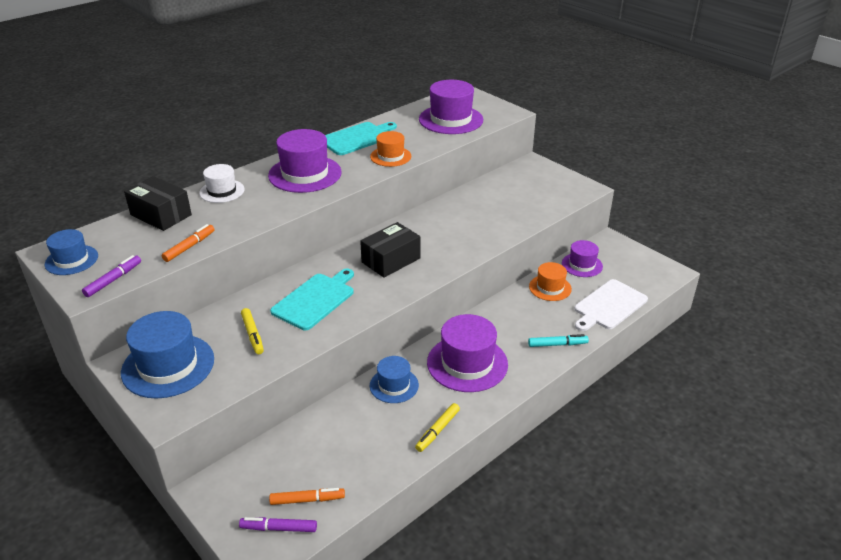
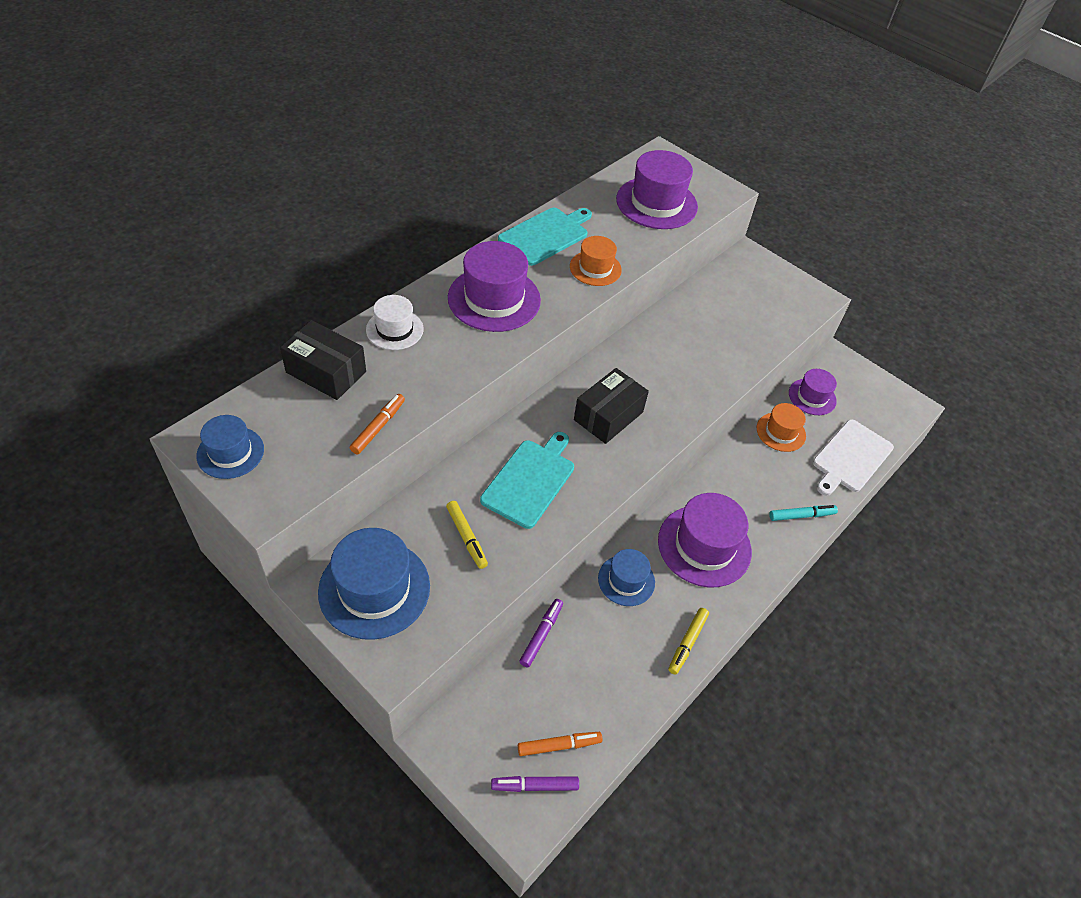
camera: 10 degrees left, 15 degrees up
purple marker [82,255,141,297] -> purple marker moved to [519,599,563,668]

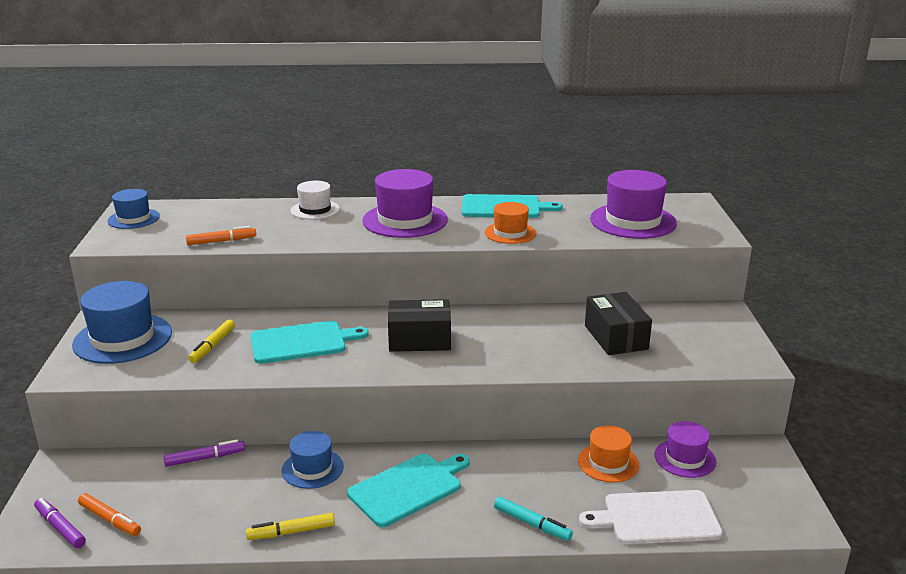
camera: 50 degrees right, 25 degrees down
black box [280,320,366,400] -> black box moved to [585,292,652,355]
purple hat [658,493,752,587] -> turquoise cutting board [347,454,470,527]

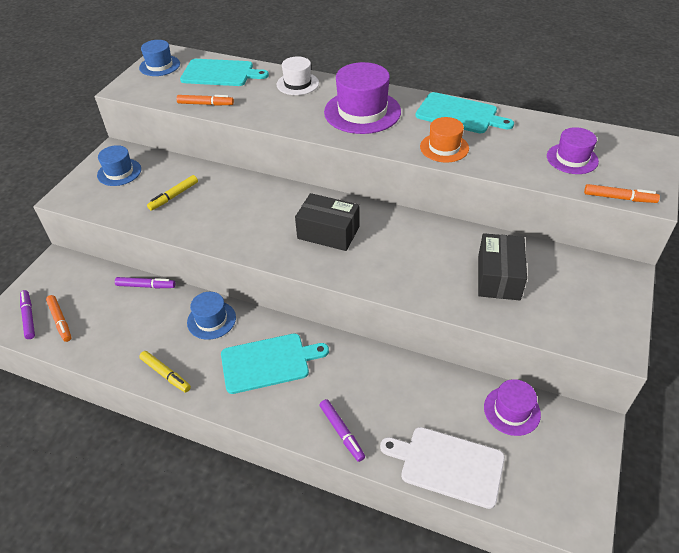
camera: 25 degrees right, 20 degrees up
blue hat [72,281,172,364] -> blue hat [97,145,141,186], size x0.59
yellow marker [246,513,335,540] -> yellow marker turned 150 degrees counterclockwise [139,351,191,392]
turquoise cutting board [251,321,369,364] -> turquoise cutting board moved to [180,59,269,86]
turquoise marker [494,497,573,541] -> purple marker [319,399,365,462]
orange hat [578,425,639,483] -> none
purple hat [590,170,677,239] -> purple hat [547,127,599,174], size x0.59
none -> orange marker [584,184,660,203]

